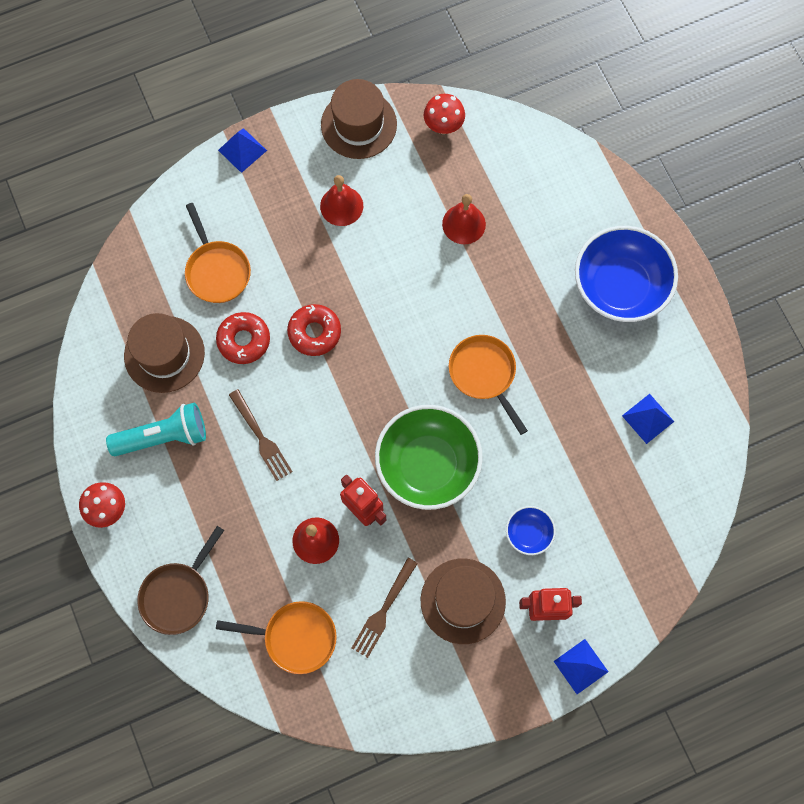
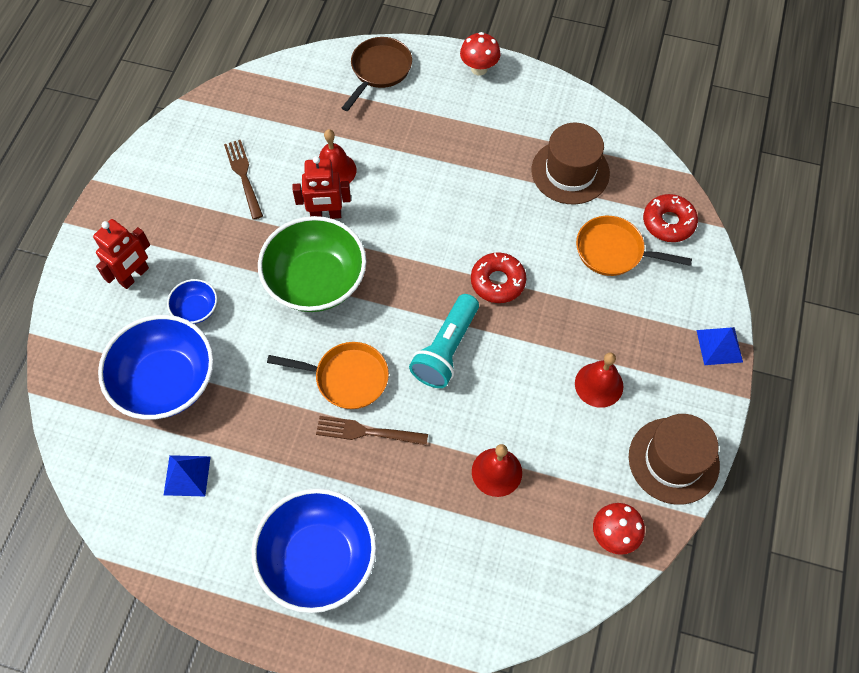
camera: 130 degrees right, 10 degrees down
turquoise flashlight [106,402,206,456] -> turquoise flashlight moved to [409,294,479,388]
brown pan [137,526,224,635] -> brown pan turned 45 degrees clockwise [342,37,412,111]
red donut [216,312,270,364] -> red donut moved to [643,194,698,242]
orange pan [216,601,337,674] -> none
brown fork [229,389,293,481] -> brown fork moved to [316,416,428,445]
brown hat [421,559,506,644] -> none
blue pyramid [554,639,608,694] -> none
none -> blue bowl [98,315,214,420]

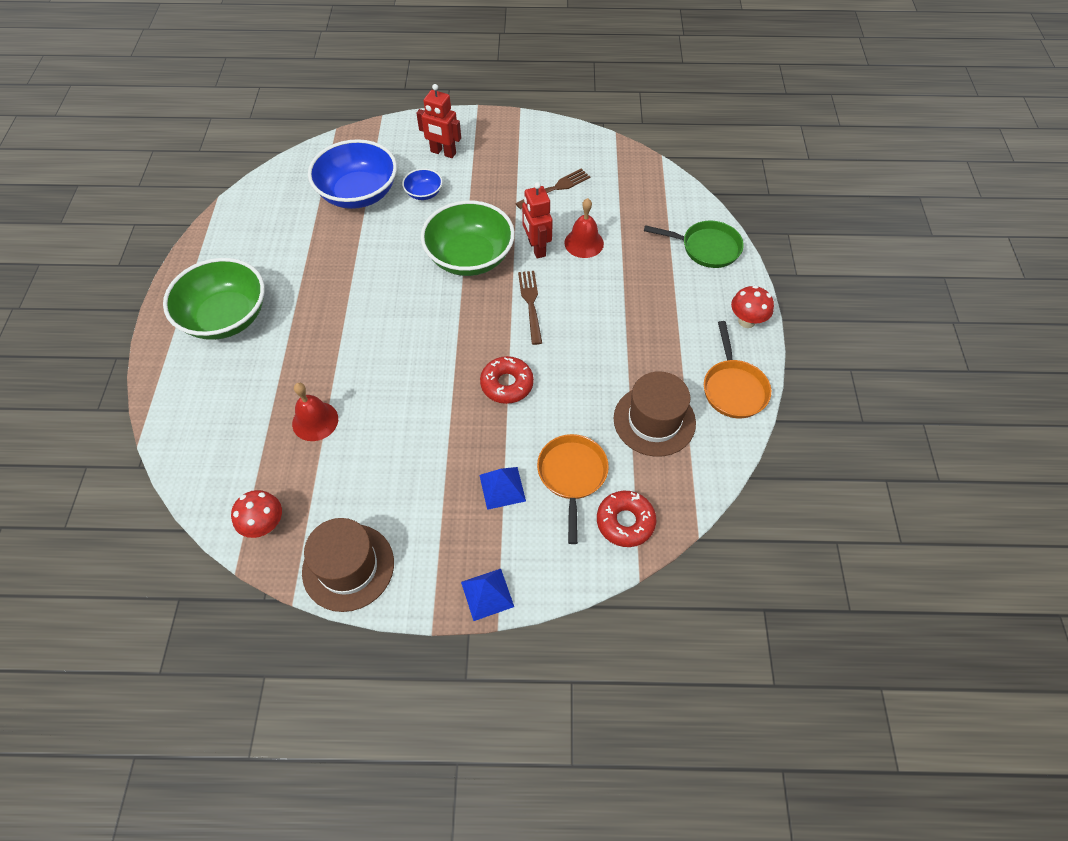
camera: 75 degrees right, 5 degrees down
blue pyramid [164,455,211,496] -> blue pyramid moved to [479,467,526,510]
blue bowl [251,488,377,613] -> green bowl [163,258,265,340]
orange pan [267,342,389,409] -> orange pan moved to [704,321,771,418]
brown fork [316,416,428,445] -> brown fork moved to [518,271,542,345]
brown pan [342,37,412,111] -> green pan [644,221,744,268]
turquoise flashlight [409,294,479,388] -> none
red bell [575,352,624,408] -> none

